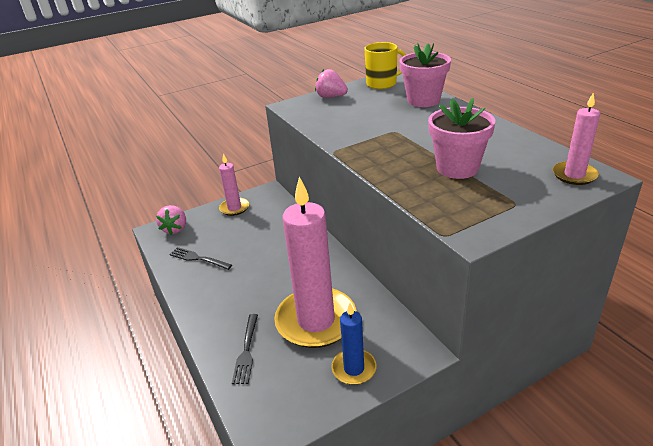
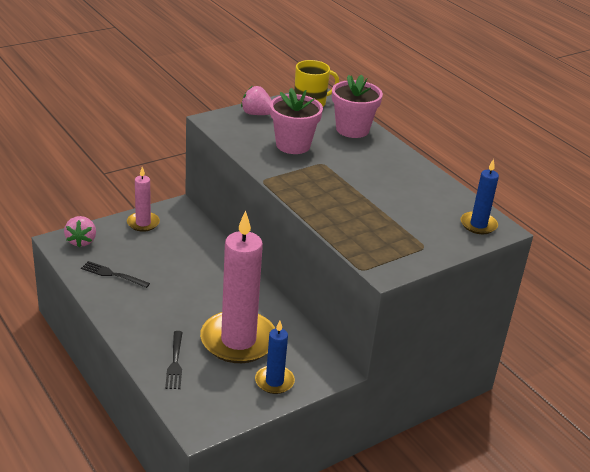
camera: 10 degrees left, 0 degrees up
pink flower pot [428,98,495,179] -> pink flower pot moved to [270,88,323,154]
pink candle [553,92,600,185] -> blue candle [460,159,499,234]

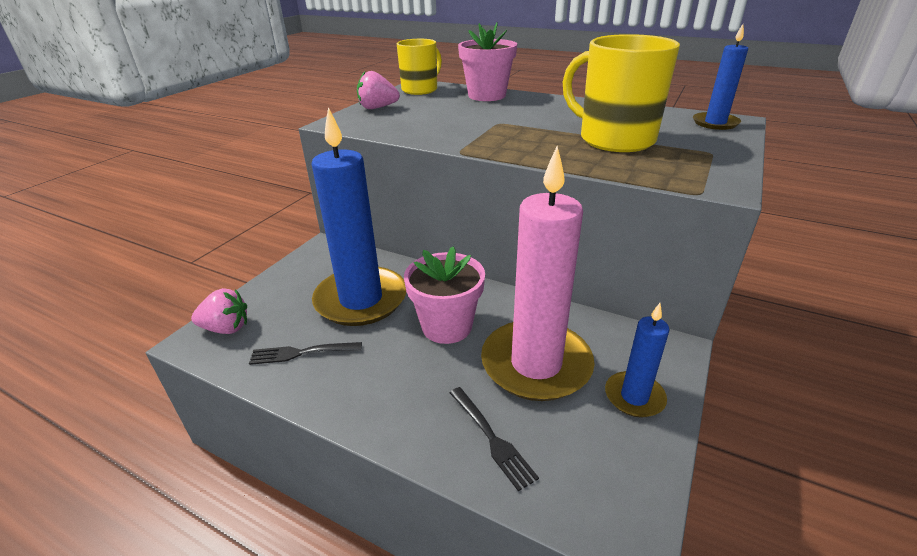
camera: 25 degrees left, 0 degrees up
pink strawberry [64,216,96,248] -> pink strawberry turned 60 degrees counterclockwise [191,288,247,334]
pink candle [127,167,160,232] -> none
pink flower pot [270,88,323,154] -> pink flower pot moved to [404,246,485,344]
none -> blue candle [312,107,407,326]
none -> yellow mug [563,34,680,152]

